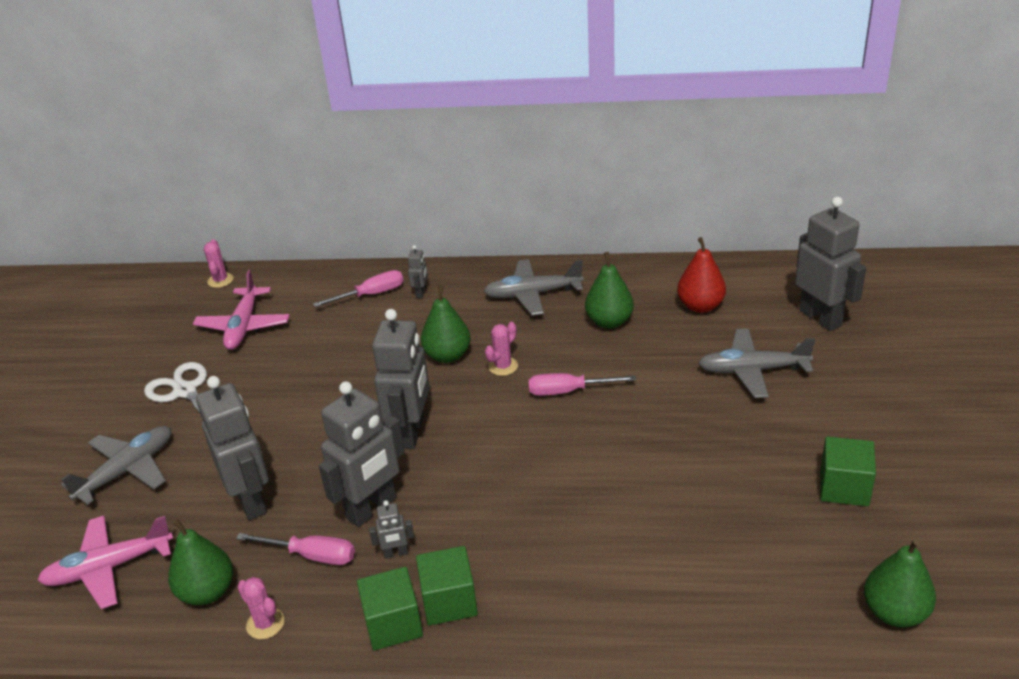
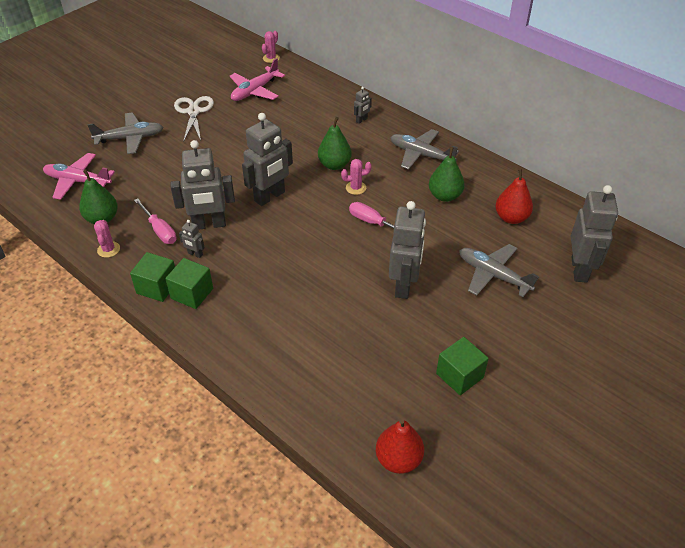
camera: 35 degrees right, 10 degrees up
grey robot [196,376,269,520] -> grey robot moved to [389,201,426,299]
pink screwdriver [313,270,404,307] -> none
green pear [864,539,936,628] -> red pear [376,419,424,474]

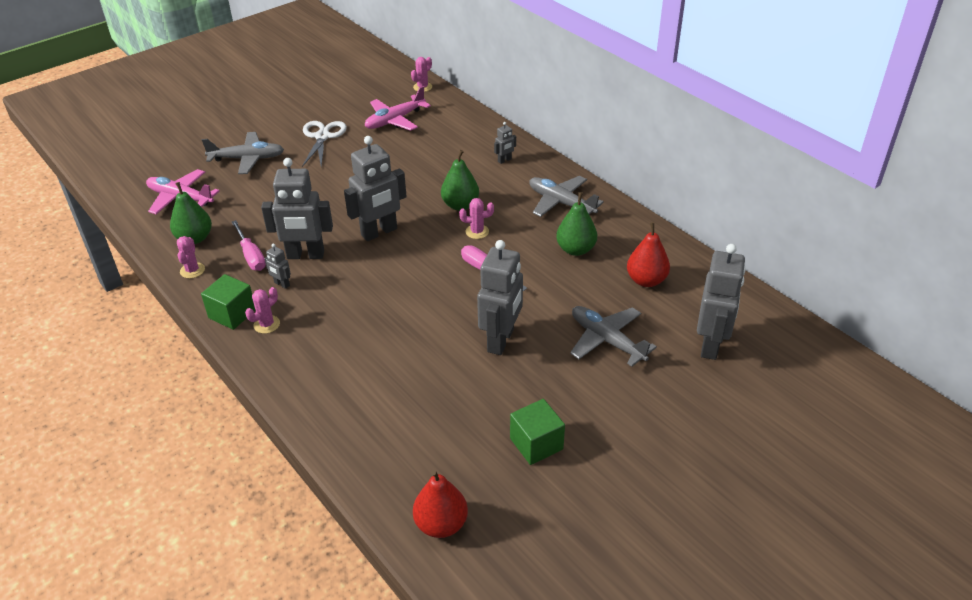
camera: 10 degrees right, 5 degrees down
green cube [165,258,213,309] -> pink cactus [245,287,280,334]

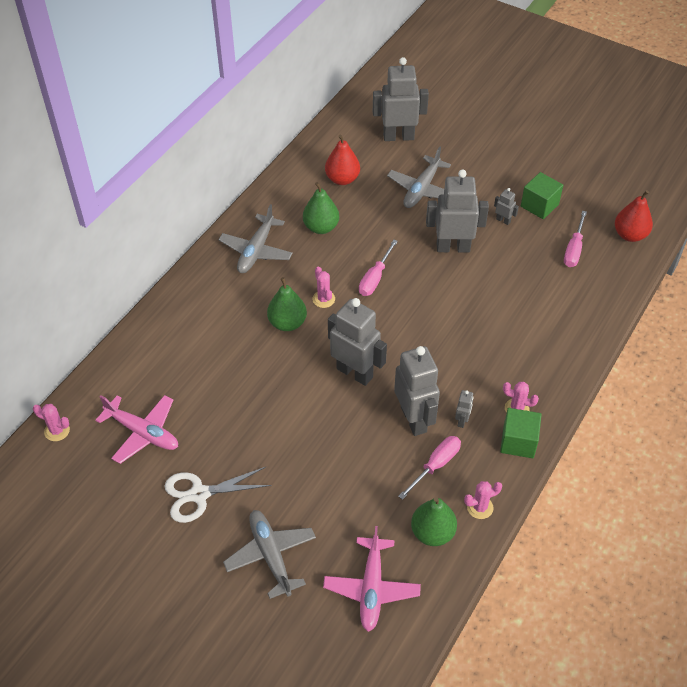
camera: 110 degrees left, 10 degrees up
grey robot [494,122,516,164] -> grey robot moved to [494,188,519,225]
none -> pink screwdriver [564,211,587,267]

